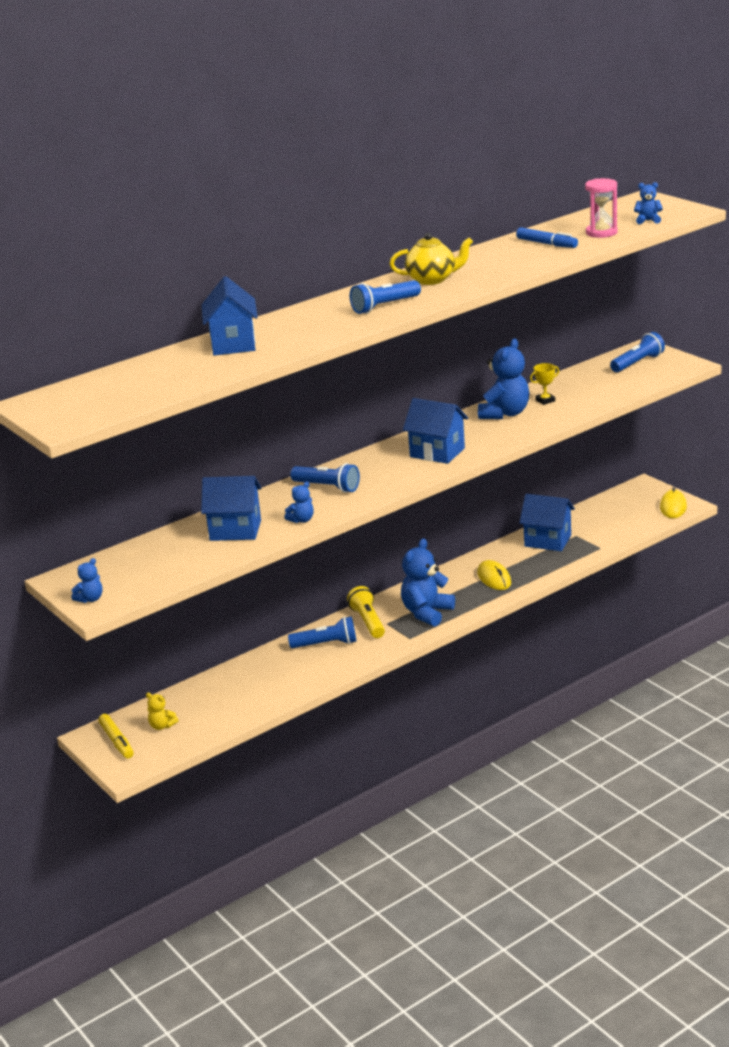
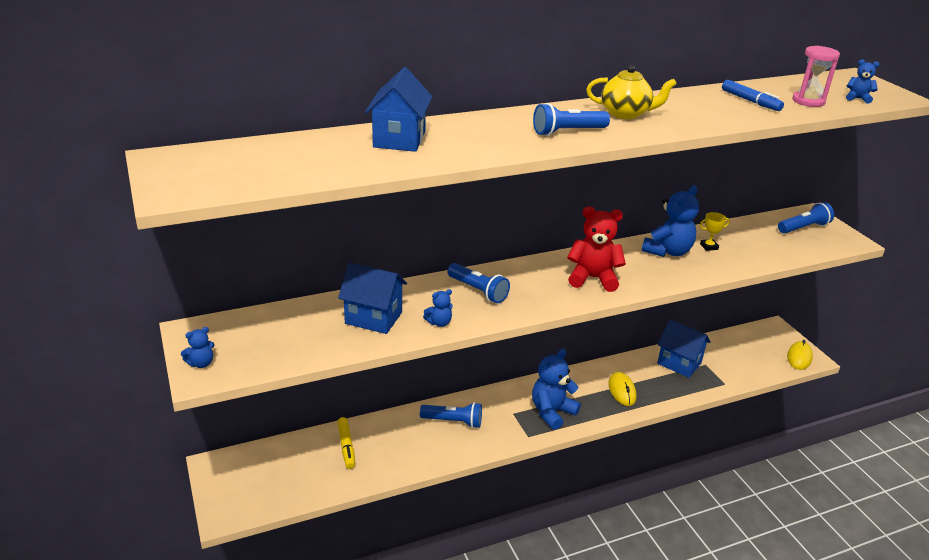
camera: 10 degrees right, 5 degrees up
yellow marker [98,714,134,758] -> yellow marker moved to [337,417,355,469]
yellow teddy bear [146,693,179,730] -> none
yellow flashlight [347,586,385,638] -> none
blue house [403,398,468,464] -> red teddy bear [567,206,626,292]

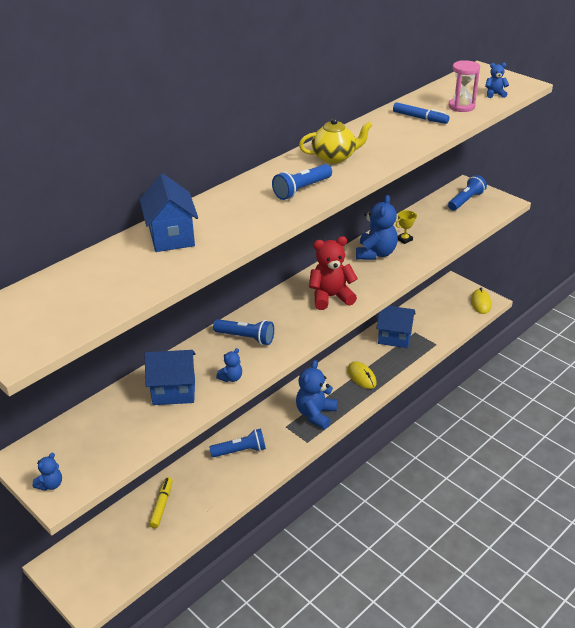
camera: 20 degrees left, 5 degrees up
yellow marker [337,417,355,469] -> yellow marker turned 135 degrees counterclockwise [149,477,173,528]

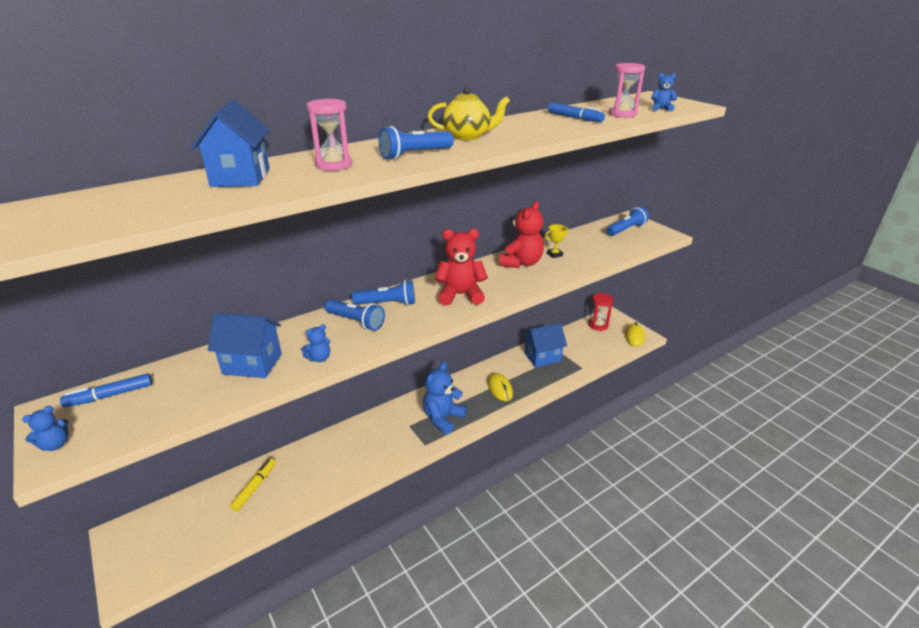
camera: 10 degrees right, 5 degrees down
blue flashlight [209,428,266,457] -> blue flashlight moved to [352,280,415,306]
blue teddy bear [356,195,398,260] -> red teddy bear [499,201,544,268]
blue house [376,306,416,348] -> blue house turned 45 degrees counterclockwise [522,323,567,368]
none -> blue marker [60,373,152,407]
none -> pink hourglass [307,99,352,171]
none -> red hourglass [588,293,613,331]

